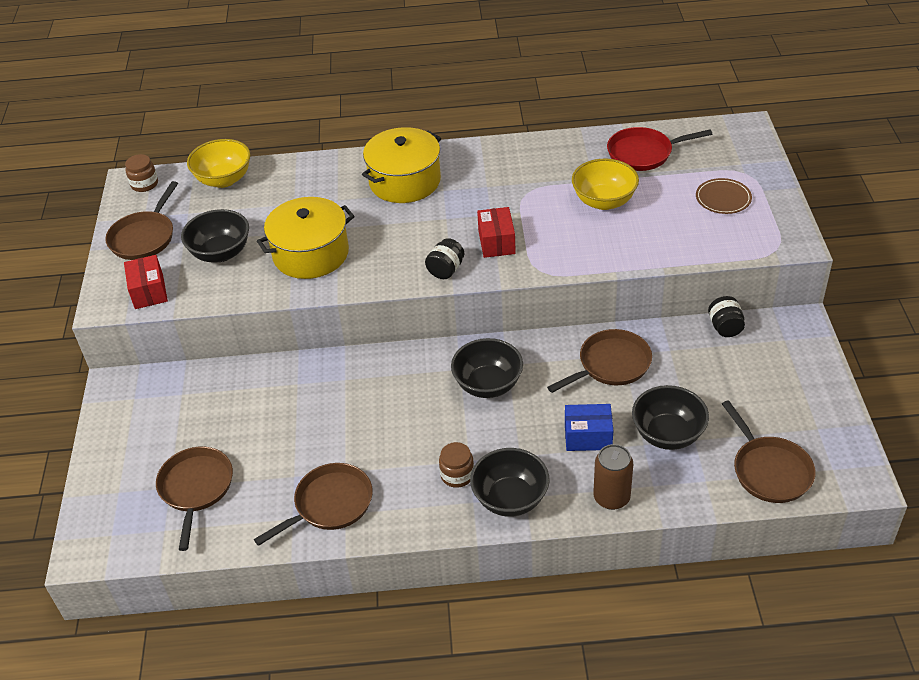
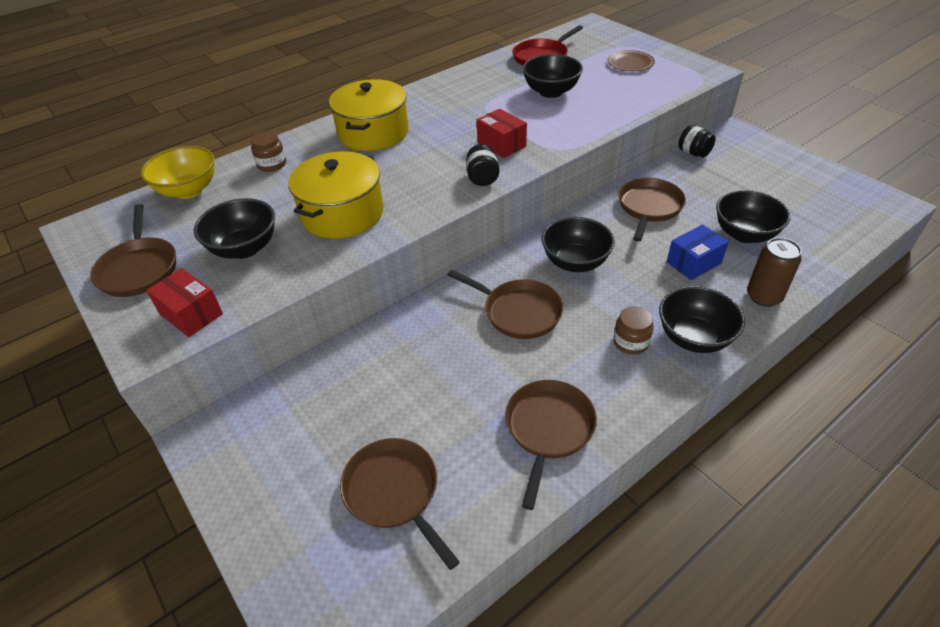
camera: 35 degrees left, 0 degrees up
brown jar [125,154,158,192] -> brown jar moved to [251,131,286,172]
yellow bowl [572,159,639,210] -> black bowl [522,54,583,98]
brown pan [722,400,816,503] -> brown pan moved to [447,269,563,339]

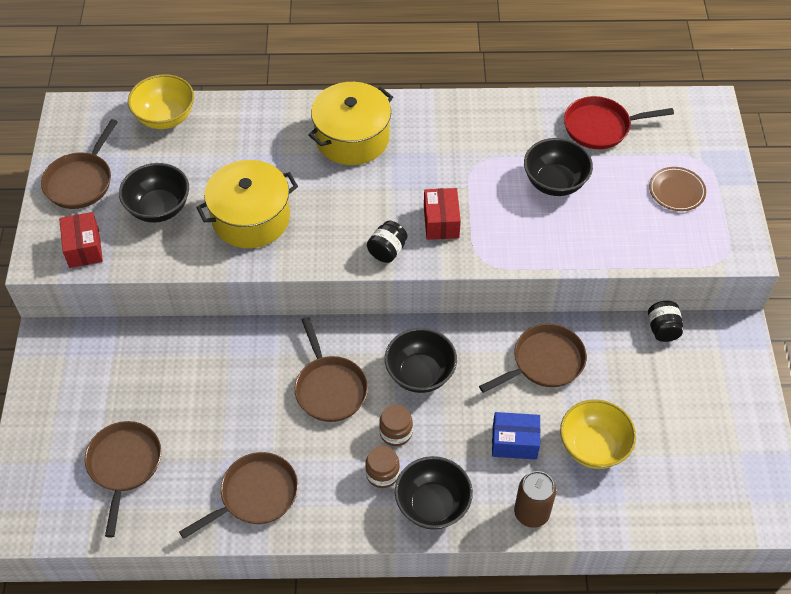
camera: 35 degrees right, 10 degrees up
brown jar [251,131,286,172] -> brown jar moved to [379,404,413,446]
black bowl [716,190,790,243] -> yellow bowl [560,400,636,469]

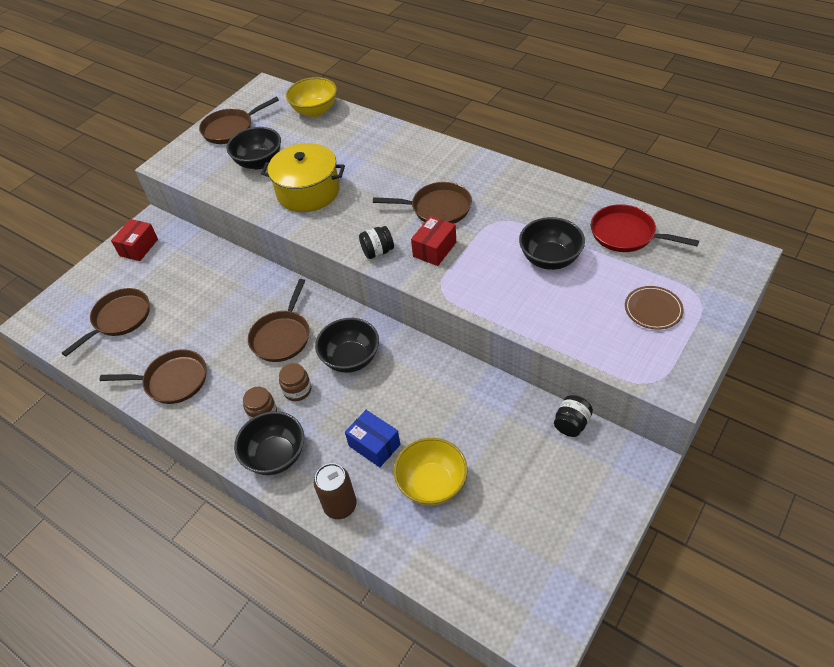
camera: 40 degrees right, 5 degrees down
red box [59,212,103,268] -> red box moved to [111,219,158,261]
yellow pot [308,82,393,165] -> none
brown pan [479,324,587,393] -> brown pan moved to [373,182,472,224]

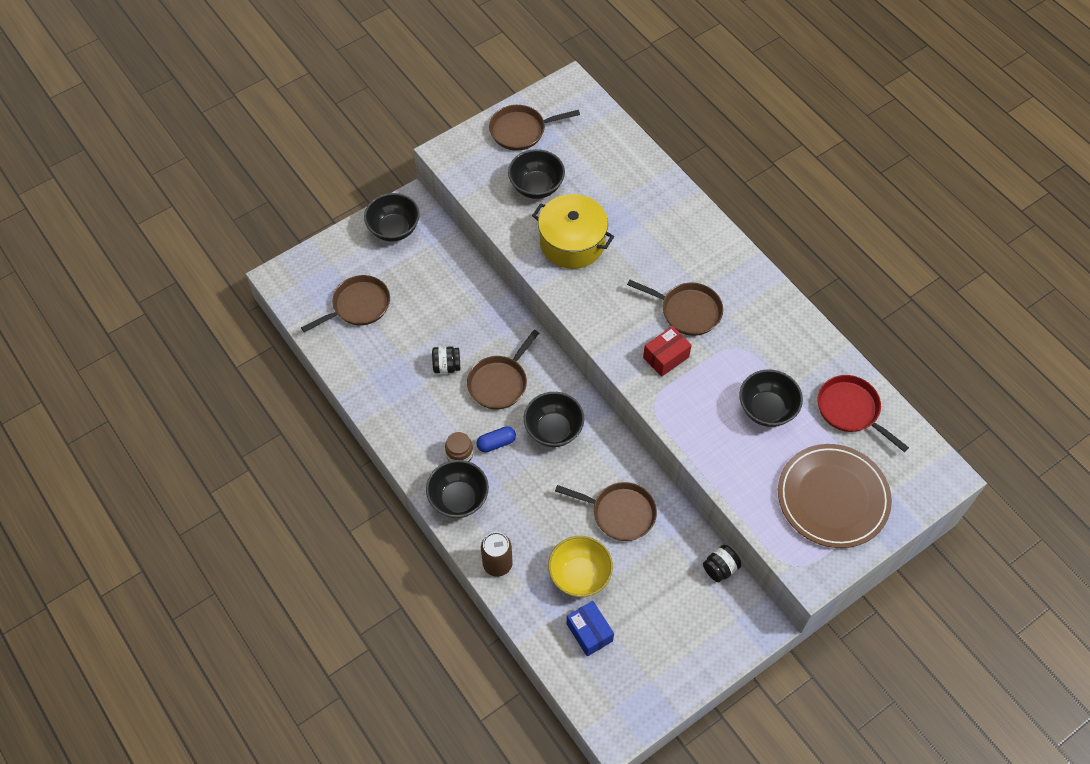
camera: 15 degrees right, 10 degrees up
brown pan [100,349,207,404] -> brown pan moved to [555,482,657,541]
red box [111,219,158,261] -> black bowl [364,193,420,242]
brown jar [279,363,311,401] -> blue capsule [477,426,516,452]
yellow bowl [286,77,337,117] -> none
blue box [345,410,401,468] -> blue box moved to [567,601,614,657]
black jar [359,226,394,259] -> black jar moved to [432,346,460,373]
brown plate [625,286,684,330] -> brown plate [778,444,892,548], size x2.10

